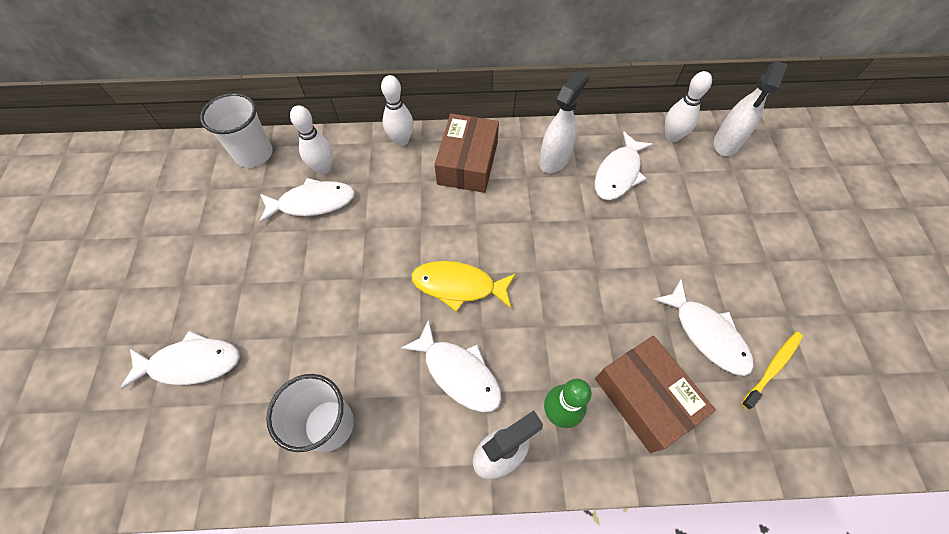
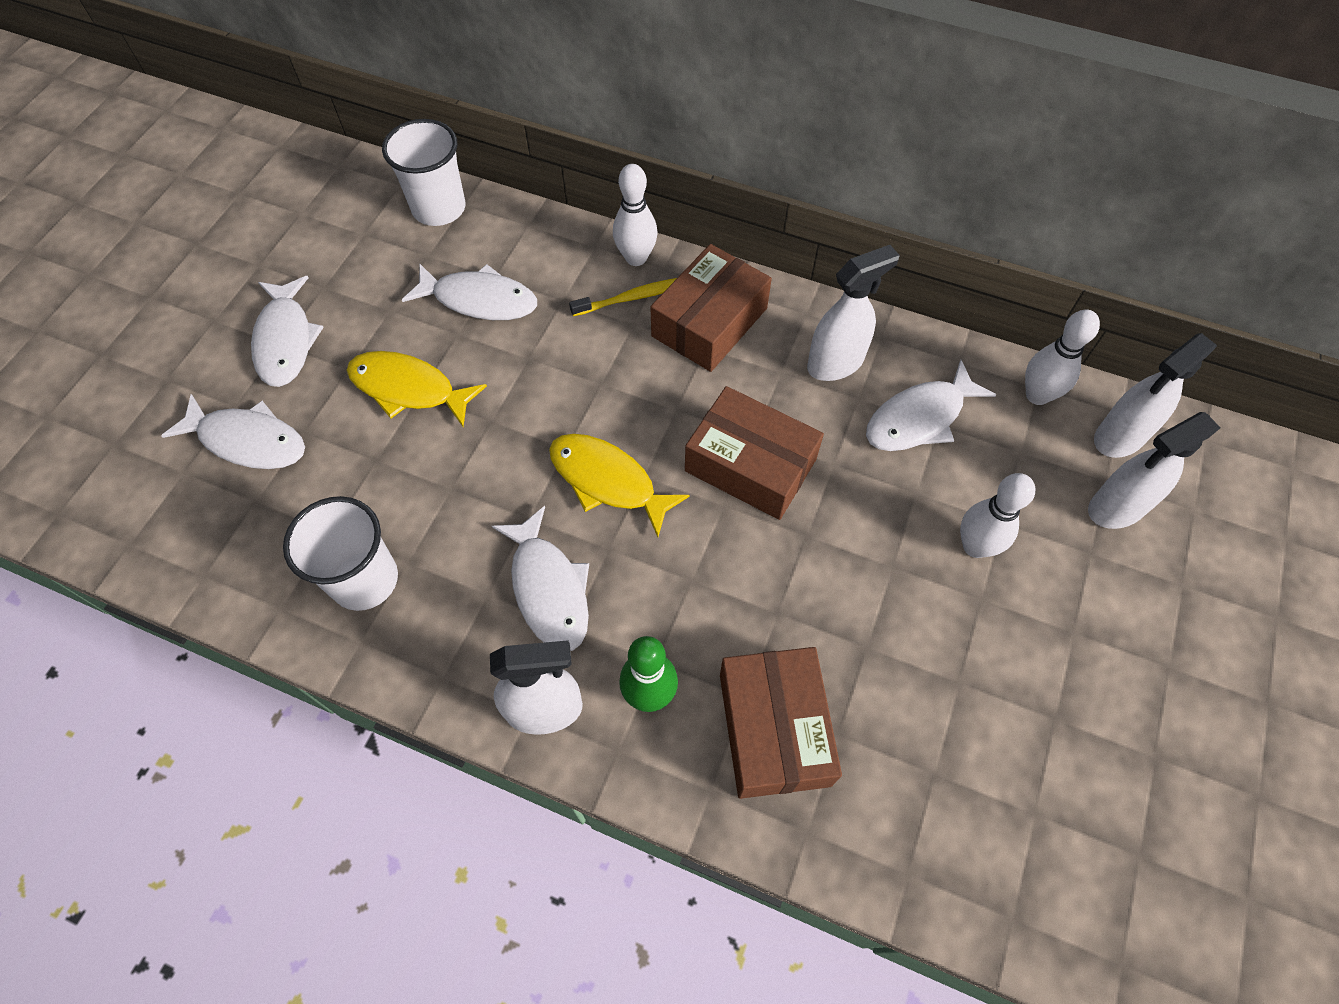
camera: 25 degrees right, 0 degrees up
white bowling pin [290,105,333,175] -> white bowling pin moved to [960,473,1035,558]
white fish [653,279,754,376] -> white fish moved to [251,276,324,387]
yellow toothbrush [741,332,803,410] -> yellow toothbrush moved to [569,278,677,316]
none -> yellow fish [346,351,487,427]
none -> brown box [685,386,824,520]
none -> white spray bottle [1088,412,1220,529]

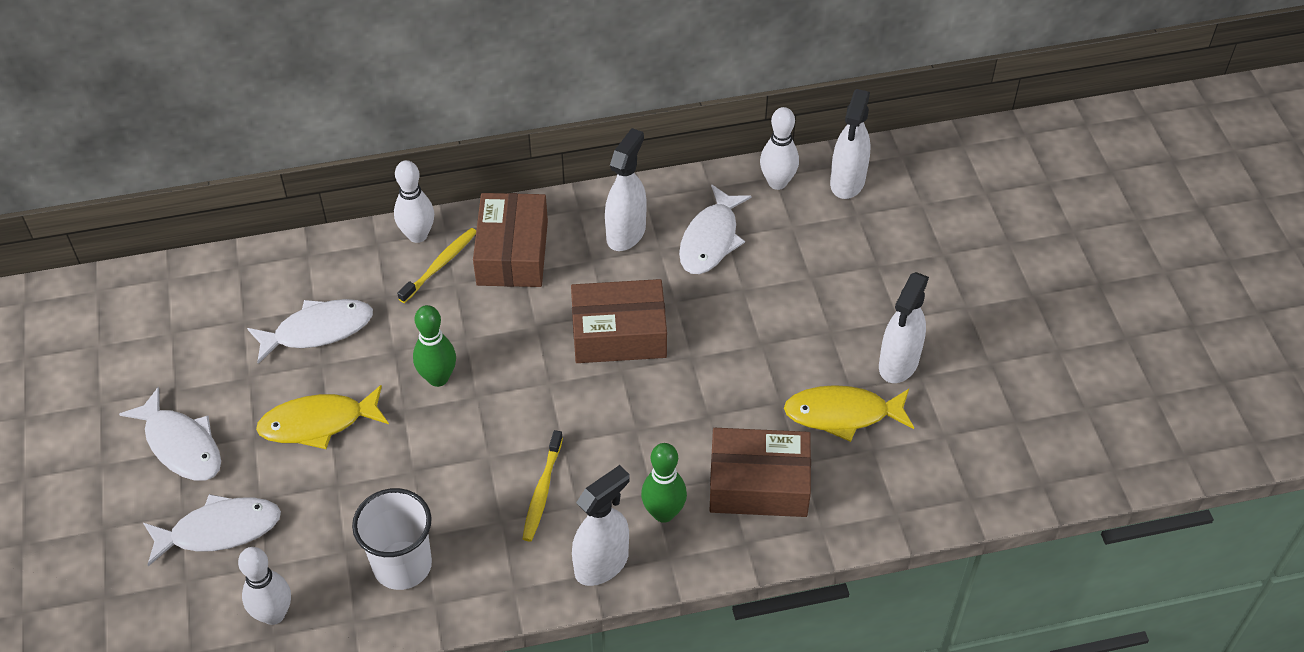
camera: 35 degrees left, 10 degrees down
white cup [382,119,465,226] -> none
white fish [492,506,589,651] -> yellow toothbrush [522,430,563,541]
yellow fish [549,434,690,537] -> yellow fish moved to [784,385,914,442]
brown box [720,647,842,799] -> brown box turned 45 degrees counterclockwise [710,428,811,517]
white bowling pin [960,473,1035,558] -> white bowling pin moved to [238,547,291,625]
white spray bottle [1088,412,1220,529] -> white spray bottle moved to [879,272,929,383]
none -> green bowling pin [413,305,456,387]

